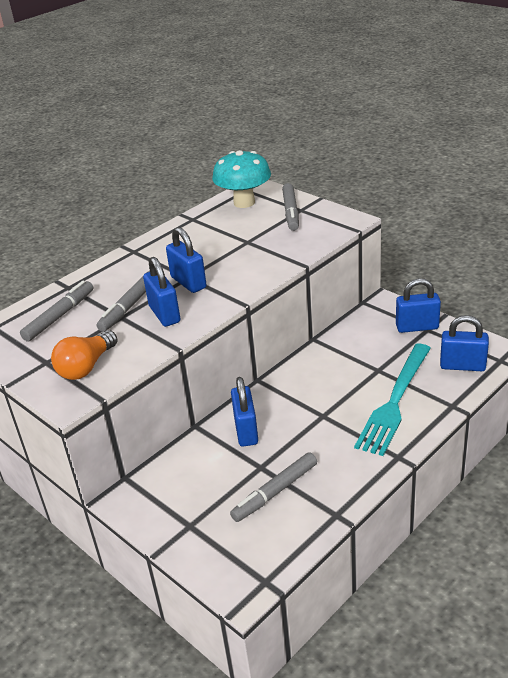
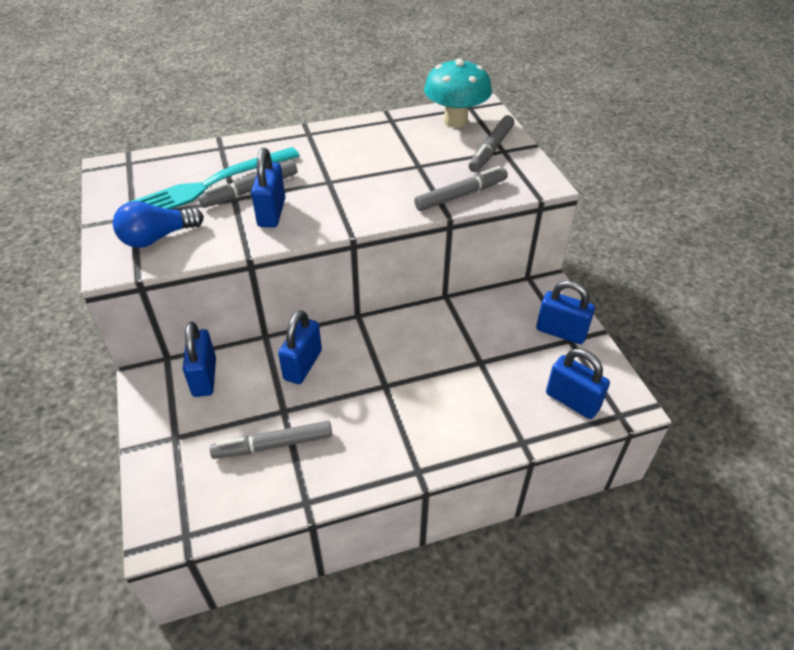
camera: 25 degrees right, 10 degrees up
grey marker [20,281,93,342] -> grey marker moved to [414,166,508,211]
orange light bulb [51,330,117,380] -> blue light bulb [113,201,204,248]
blue padlock [166,227,207,293] -> blue padlock moved to [183,322,216,397]
turquoise fork [354,344,431,456] -> turquoise fork moved to [125,147,300,210]

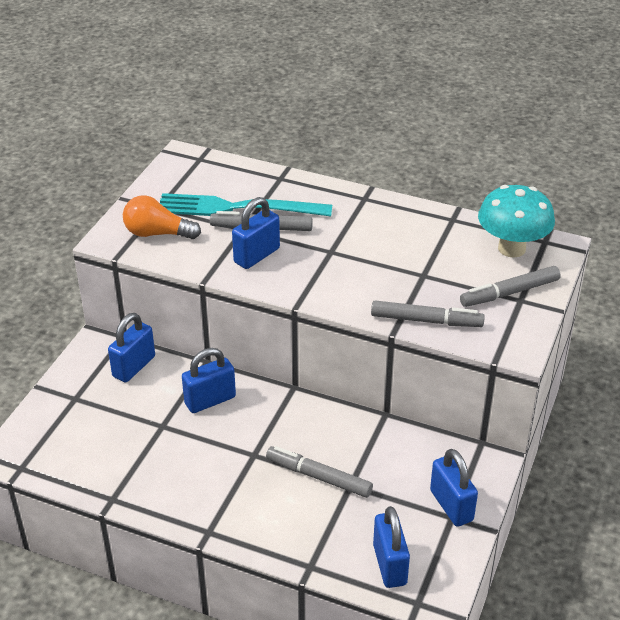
camera: 40 degrees right, 5 degrees down
blue light bulb [113,201,204,248] -> orange light bulb [123,195,201,239]
grey marker [210,421,332,459] -> grey marker moved to [266,446,373,498]

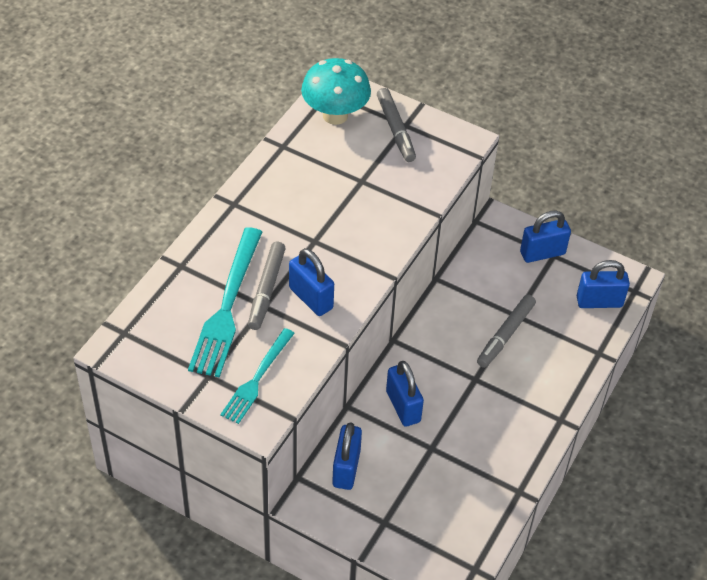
camera: 85 degrees left, 10 degrees up
blue padlock [108,313,155,383] -> blue padlock turned 60 degrees clockwise [332,422,362,490]
orange light bulb [123,195,201,239] -> turquoise fork [220,328,295,424]
grey marker [371,301,485,327] -> none

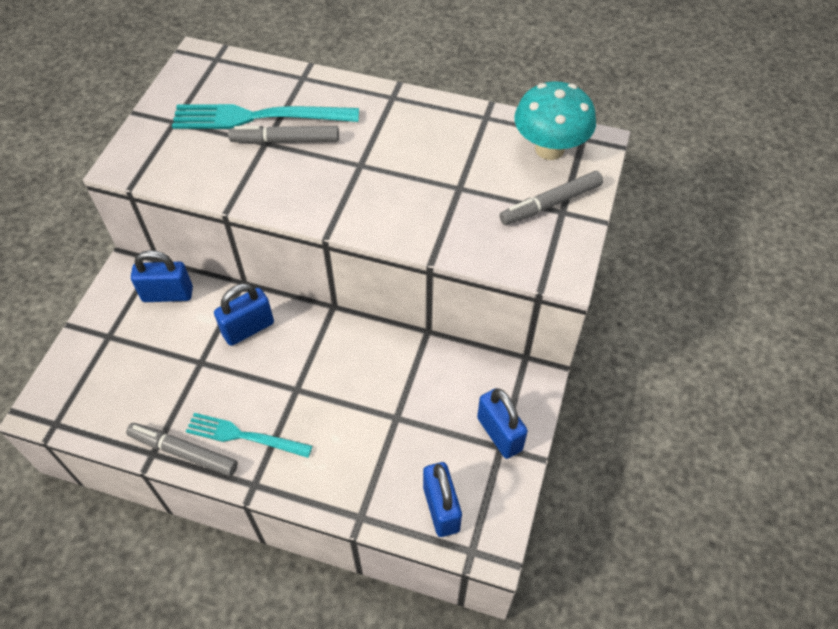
camera: 80 degrees right, 5 degrees up
turquoise fork [220,328,295,424] -> turquoise fork moved to [186,413,312,458]
blue padlock [289,248,334,316] -> none
grey marker [477,294,536,368] -> grey marker moved to [126,423,238,476]

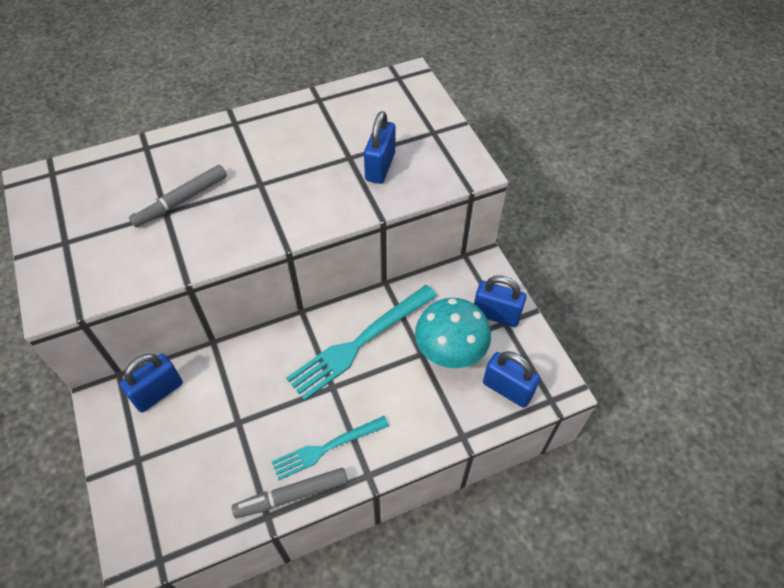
camera: 40 degrees left, 0 degrees up
turquoise fork [172,104,359,129] -> turquoise fork moved to [286,285,437,401]
blue padlock [214,284,274,346] -> blue padlock moved to [364,111,395,184]
grey marker [500,171,603,225] -> none
turquoise mushroom [514,81,596,160] -> turquoise mushroom moved to [415,298,491,368]

